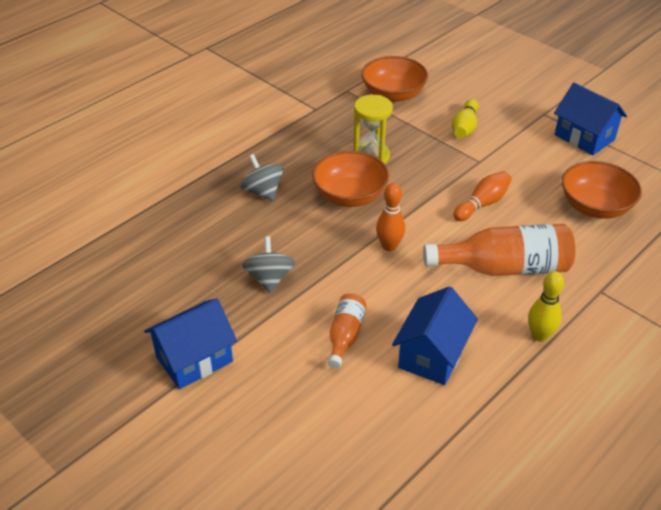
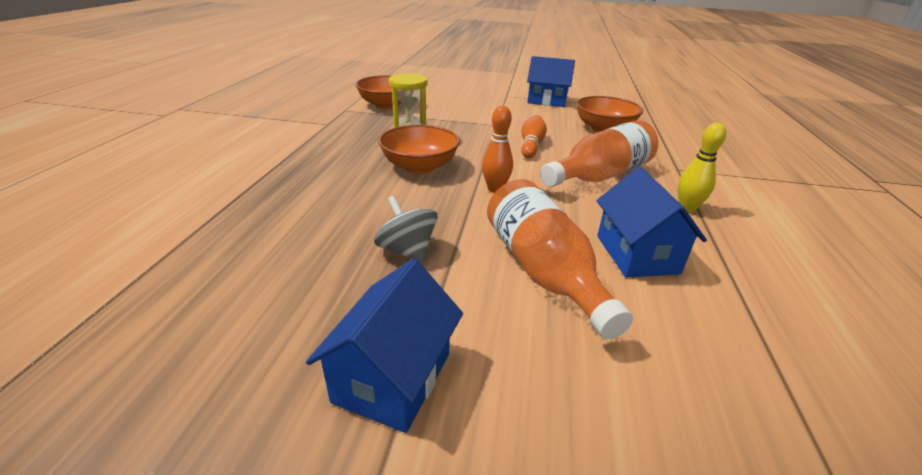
camera: 35 degrees left, 10 degrees down
grey spinning top [240,154,284,201] -> none
orange bottle [328,293,366,368] -> orange bottle [487,179,633,339], size x1.86
yellow bowling pin [452,99,479,138] -> none

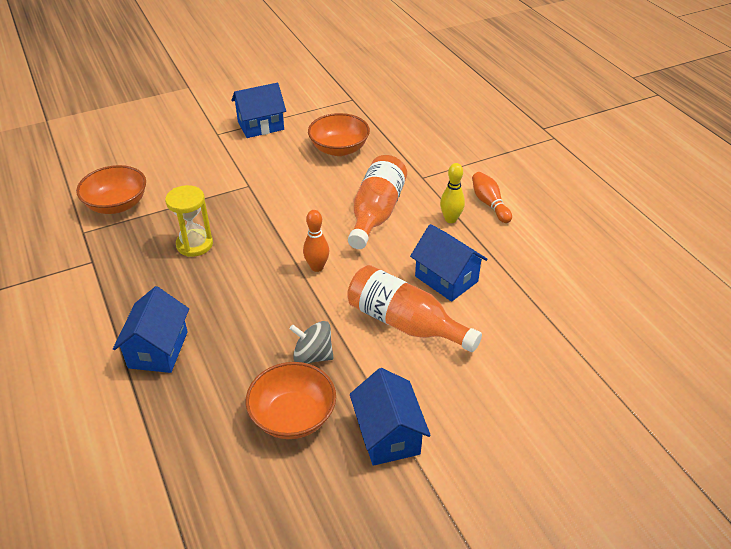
camera: 35 degrees left, 10 degrees up
orange bowl [378,125,460,174] -> orange bowl moved to [246,362,336,439]
orange bowling pin [521,115,547,158] -> orange bowling pin moved to [472,172,512,223]
none -> blue house [113,286,189,373]

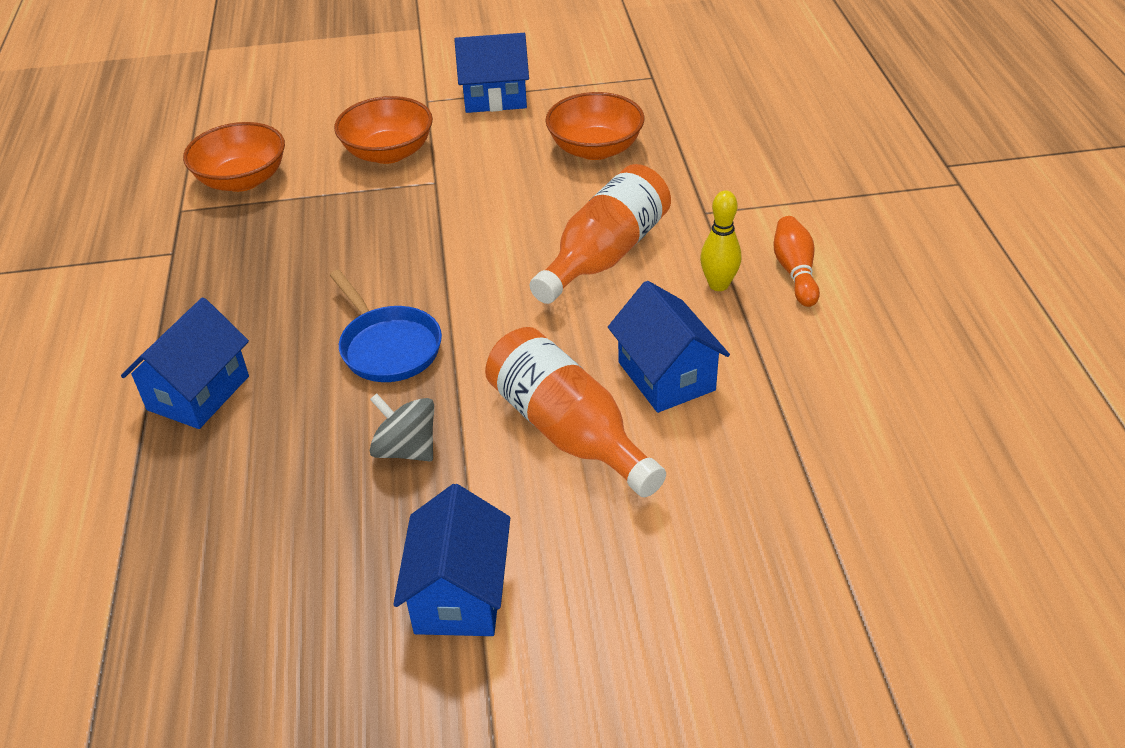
camera: 20 degrees right, 0 degrees up
yellow hourglass [165,185,213,257] -> none
orange bowl [246,362,336,439] -> orange bowl moved to [334,96,433,164]
orange bowling pin [303,210,329,272] -> none
none -> blue pan [330,270,442,382]

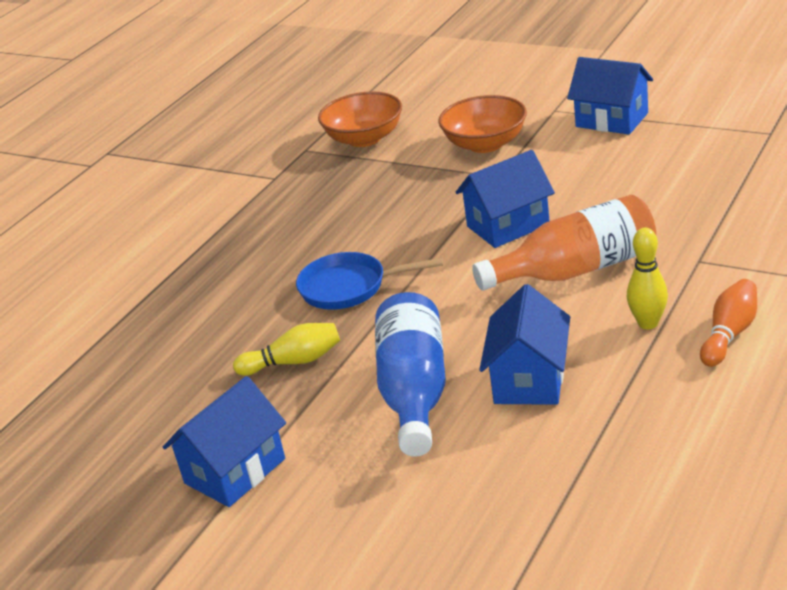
camera: 40 degrees right, 10 degrees down
blue house [121,297,249,429] -> blue house moved to [456,150,555,248]
blue pan [330,270,442,382] -> blue pan turned 90 degrees clockwise [296,252,443,310]
grey spinning top [370,393,434,461] -> yellow bowling pin [233,323,340,376]
orange bottle [485,327,666,497] -> blue bottle [375,292,446,457]
orange bowl [545,92,645,160] -> none

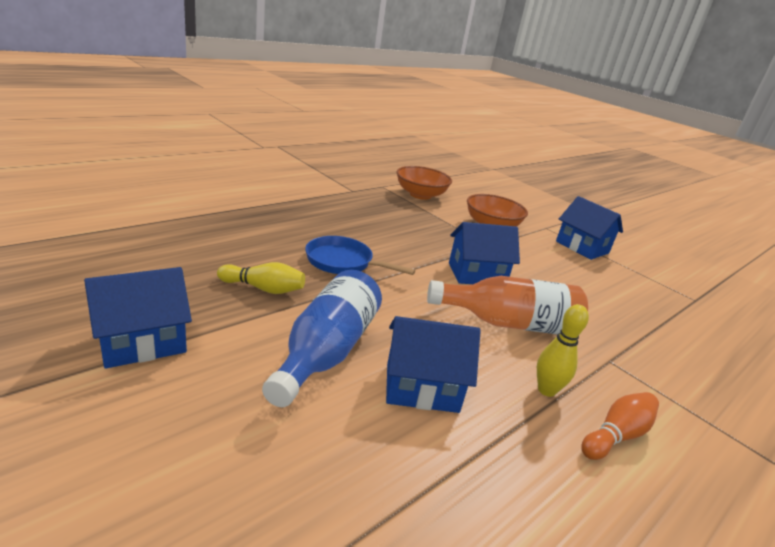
camera: 10 degrees right, 5 degrees down
blue house [479,284,570,405] -> blue house turned 60 degrees clockwise [386,316,481,413]

